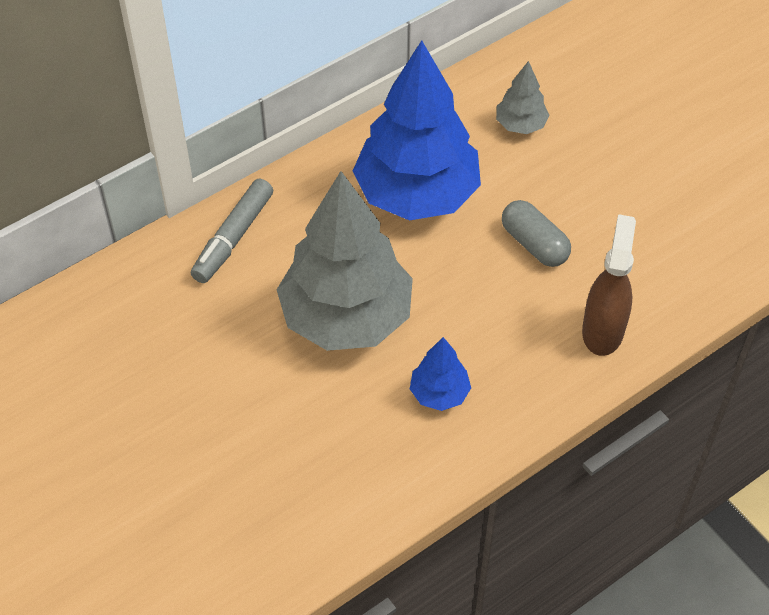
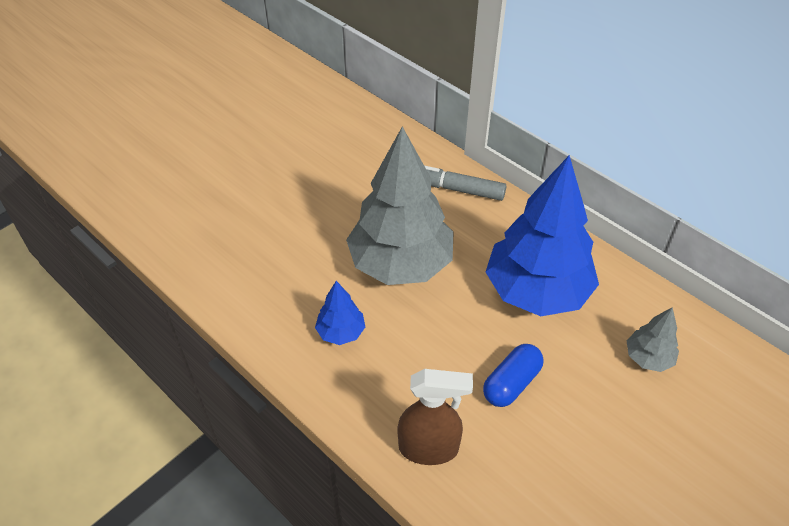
camera: 80 degrees right, 5 degrees down
grey capsule [502,200,571,267] -> blue capsule [483,344,544,407]

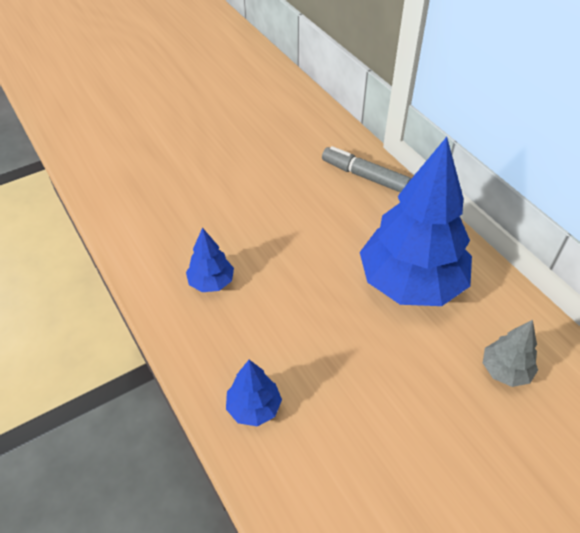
camera: 15 degrees right, 0 degrees up
grey tree [346,126,454,285] -> none
brown spray bottle [397,369,473,465] -> blue tree [226,360,282,426]
blue capsule [483,344,544,407] -> none

